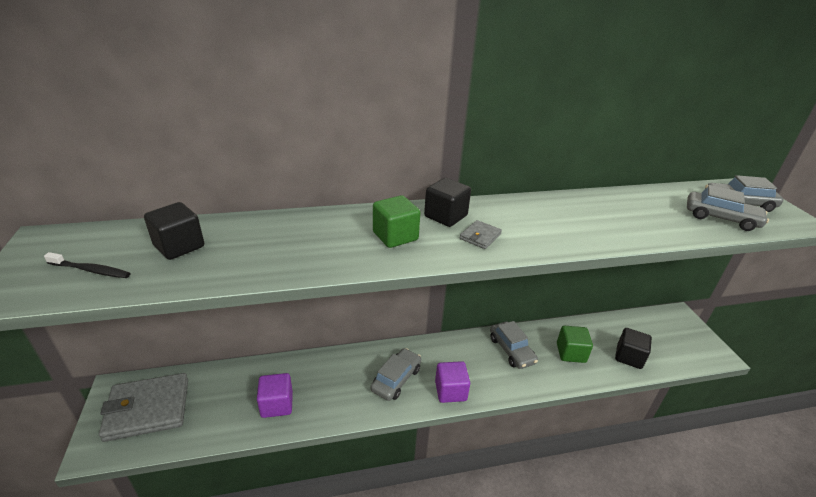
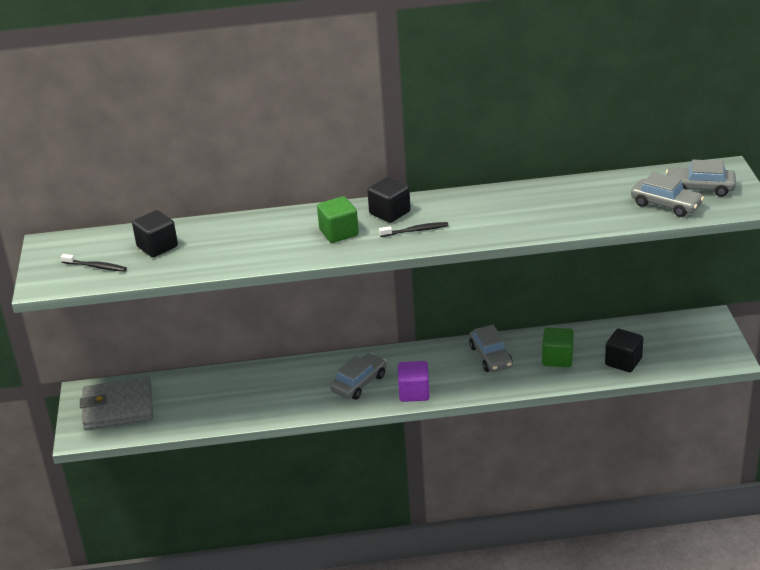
camera: 10 degrees right, 0 degrees up
purple cube [257,373,293,418] -> none
grey wallet [460,220,502,249] -> black toothbrush [379,222,449,237]

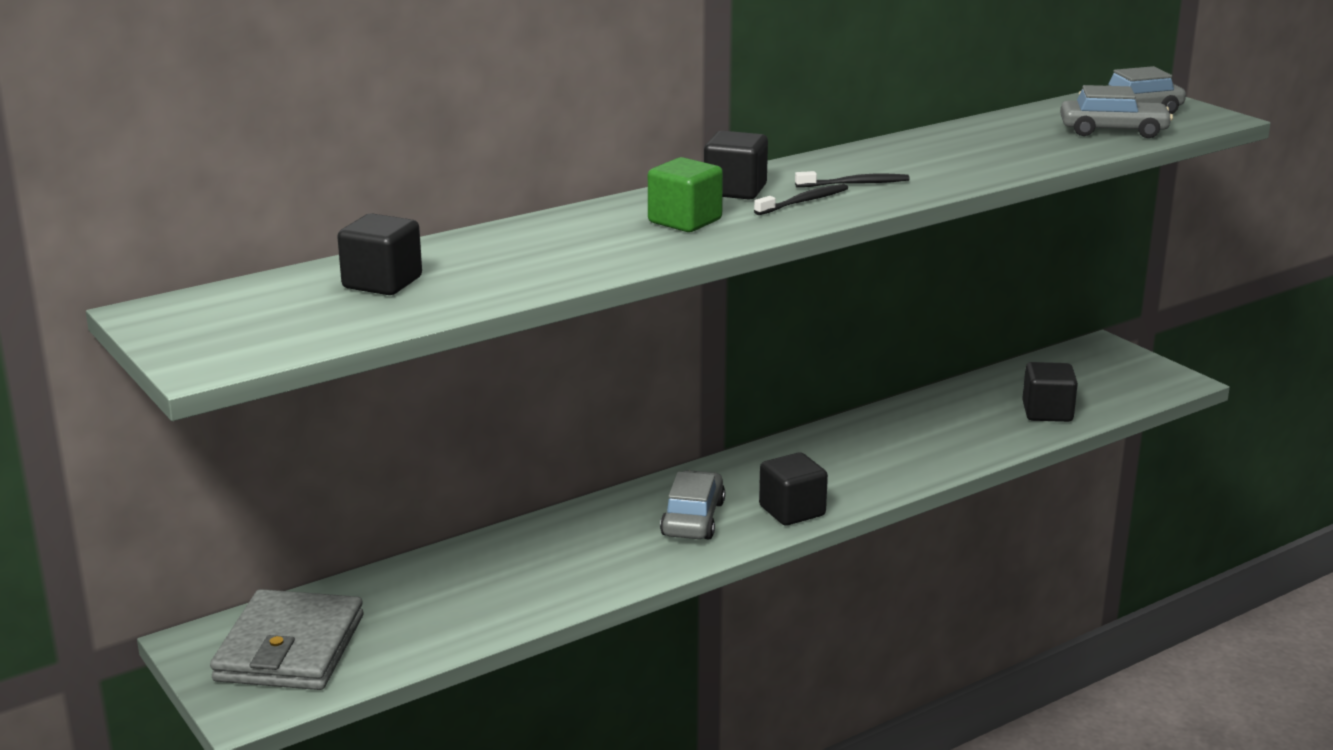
camera: 30 degrees left, 10 degrees down
black toothbrush [61,254,127,272] -> black toothbrush moved to [795,171,910,187]
grey wallet [80,377,153,430] -> grey wallet turned 45 degrees counterclockwise [210,589,363,690]
purple cube [398,361,430,402] -> black cube [759,452,828,526]
grey car [469,325,513,372] -> none
green cube [542,327,574,367] -> none

